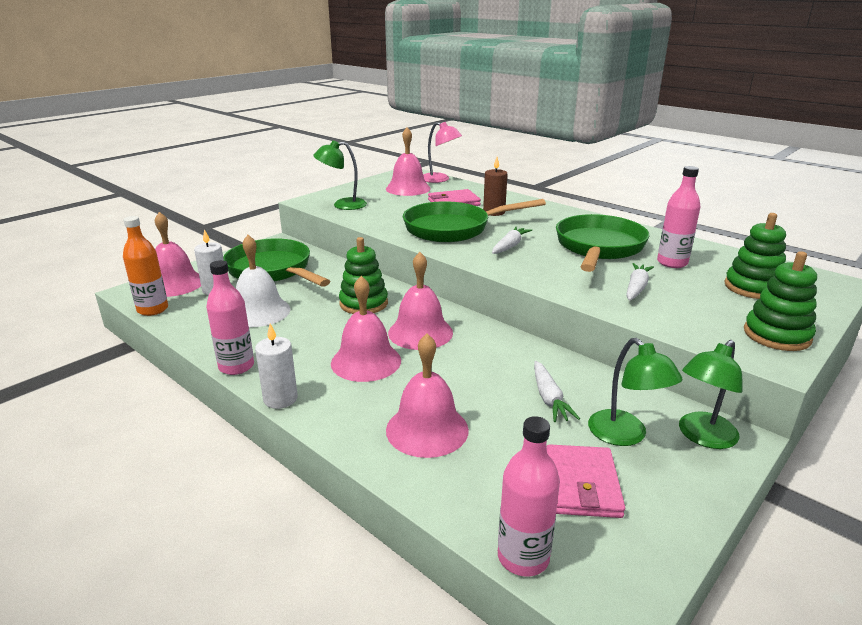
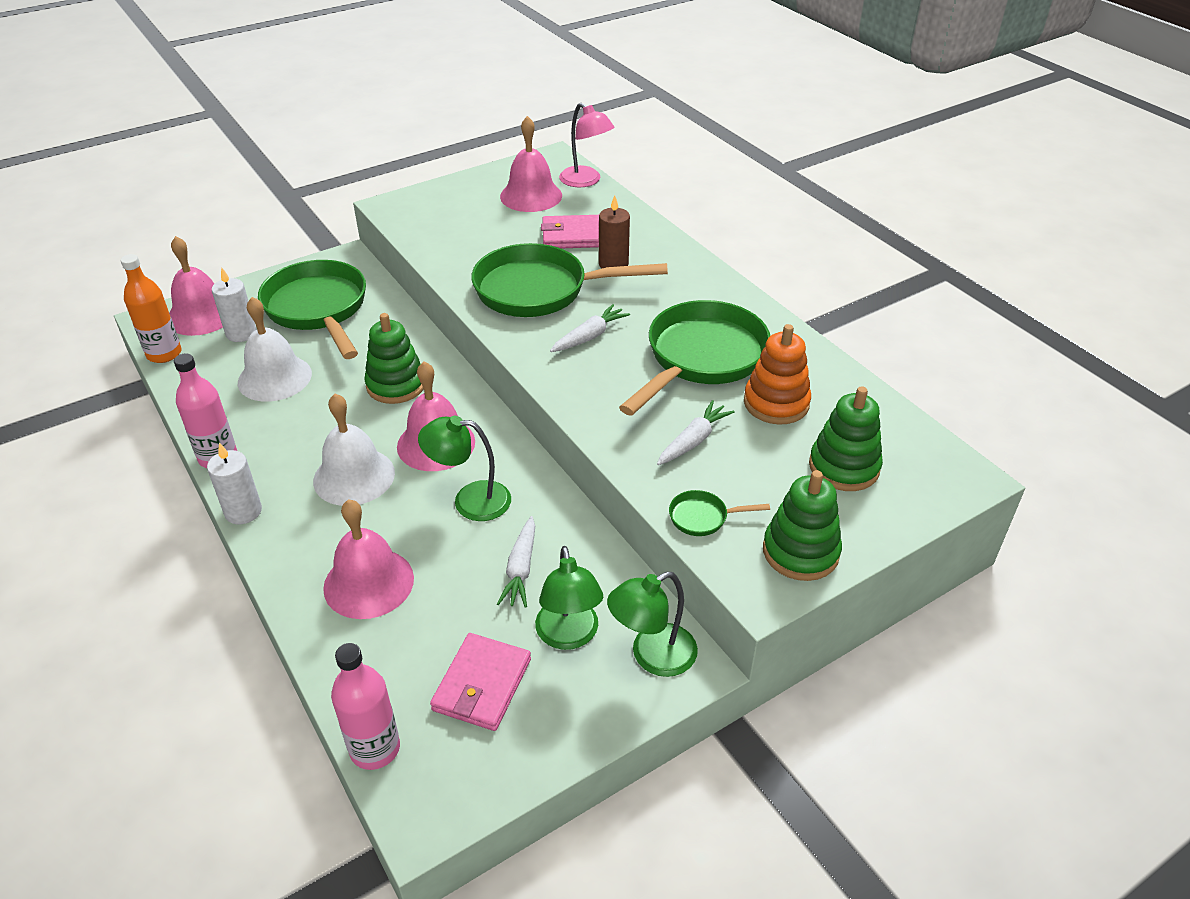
camera: 15 degrees right, 15 degrees up
green lamp [313,140,367,210] -> green lamp moved to [418,416,511,521]
pink bell [331,276,401,382] -> white bell [313,394,395,506]
pink bottle [657,166,701,268] -> orange stacking toy [744,324,811,425]
none -> green pan [669,490,770,536]

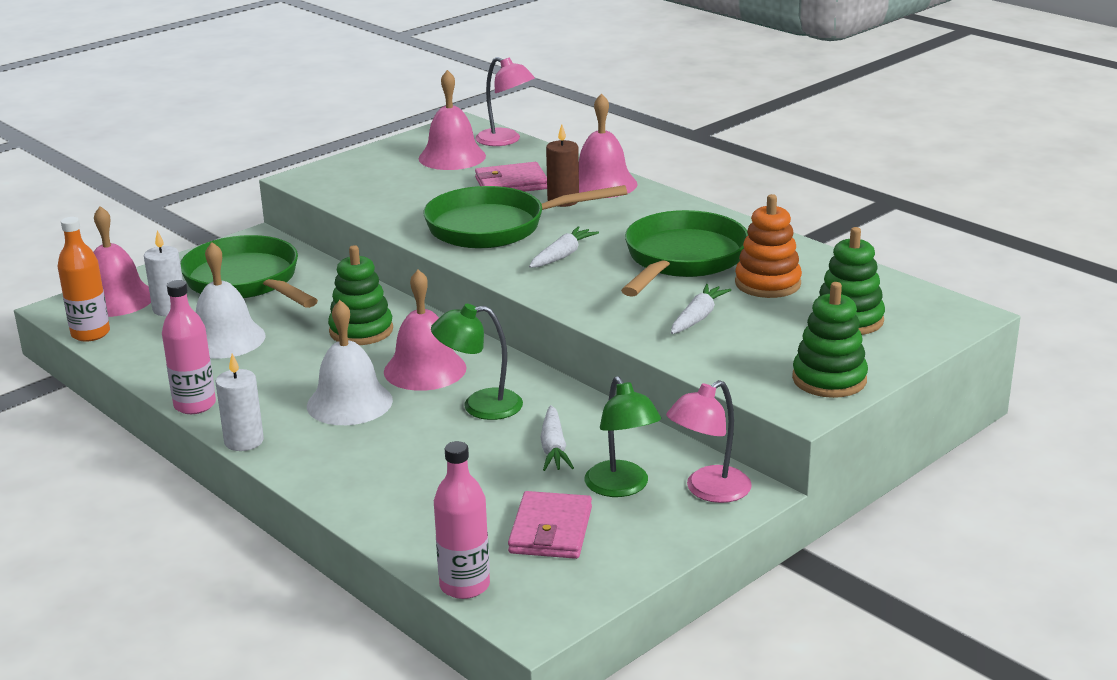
camera: 10 degrees left, 15 degrees down
pink bell [323,499,414,619] -> pink bell moved to [579,93,637,198]
green lamp [607,572,698,677] -> pink lamp [666,380,752,503]
green pan [669,490,770,536] -> none

